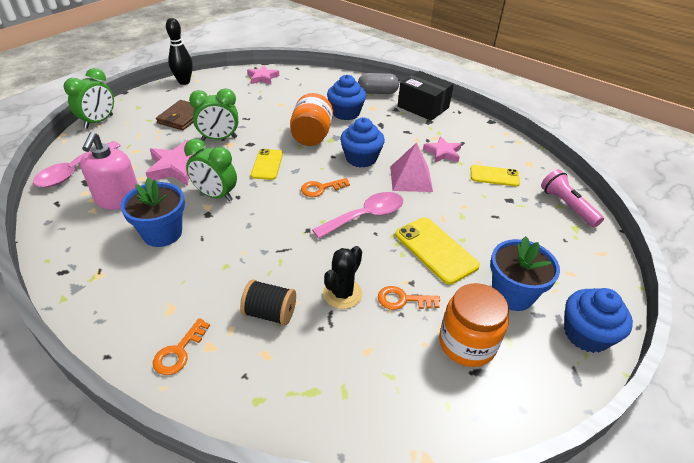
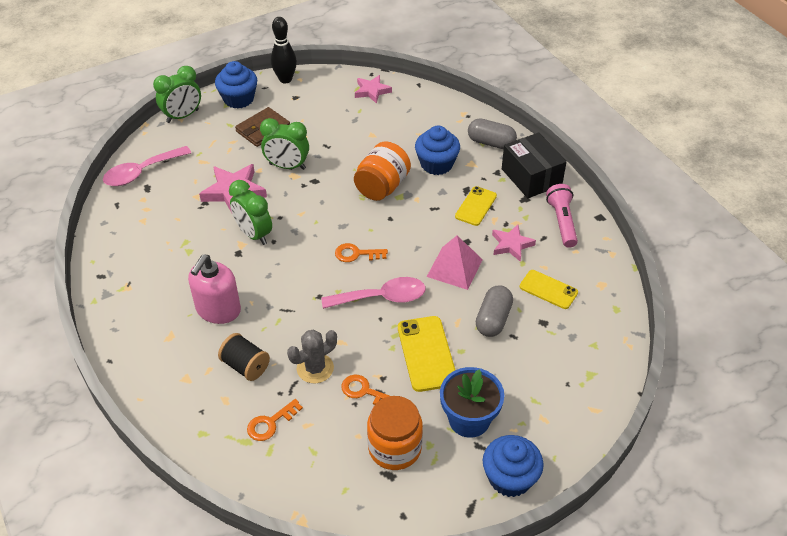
camera: 25 degrees right, 5 degrees up
pink soap dispenser [80,132,138,210] -> pink soap dispenser moved to [188,254,241,324]
blue flower pot [120,177,185,247] -> none
orange key [153,318,210,375] -> orange key moved to [247,399,303,441]
yellow phone [251,149,283,180] -> yellow phone moved to [455,186,497,226]
black cactus [323,246,363,309] -> grey cactus [287,329,337,383]
blue cupcake [340,118,385,168] -> blue cupcake moved to [215,61,257,109]
pink flashlight [541,169,604,227] -> pink flashlight moved to [546,184,578,248]
none -> grey capsule [476,286,513,337]

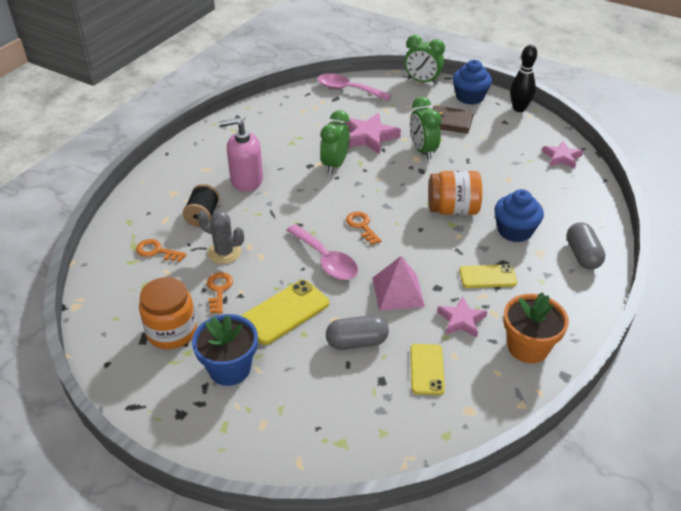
camera: 60 degrees right, 5 degrees down
blue cupcake [483,435,544,497] -> none
black box [502,132,567,198] -> none
pink flashlight [546,184,578,248] -> orange flower pot [503,292,569,363]

